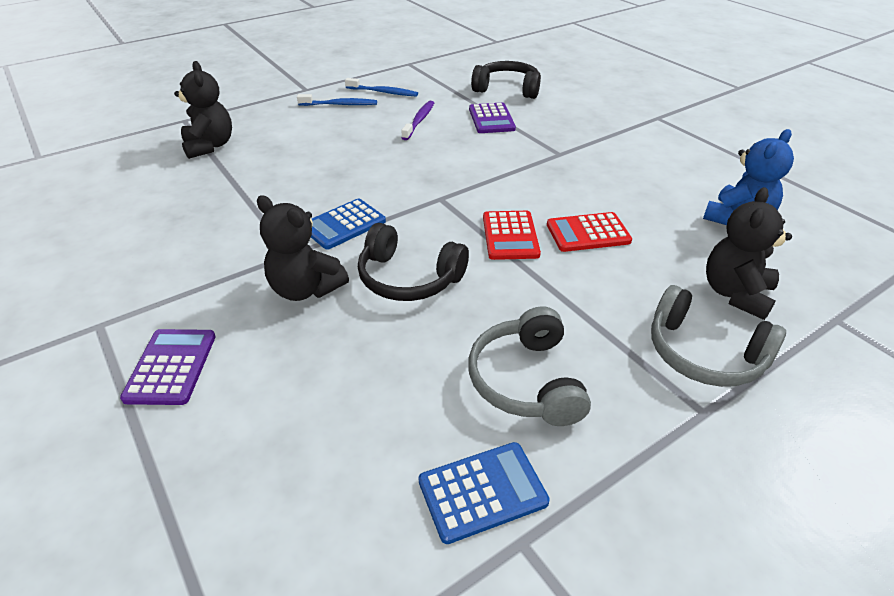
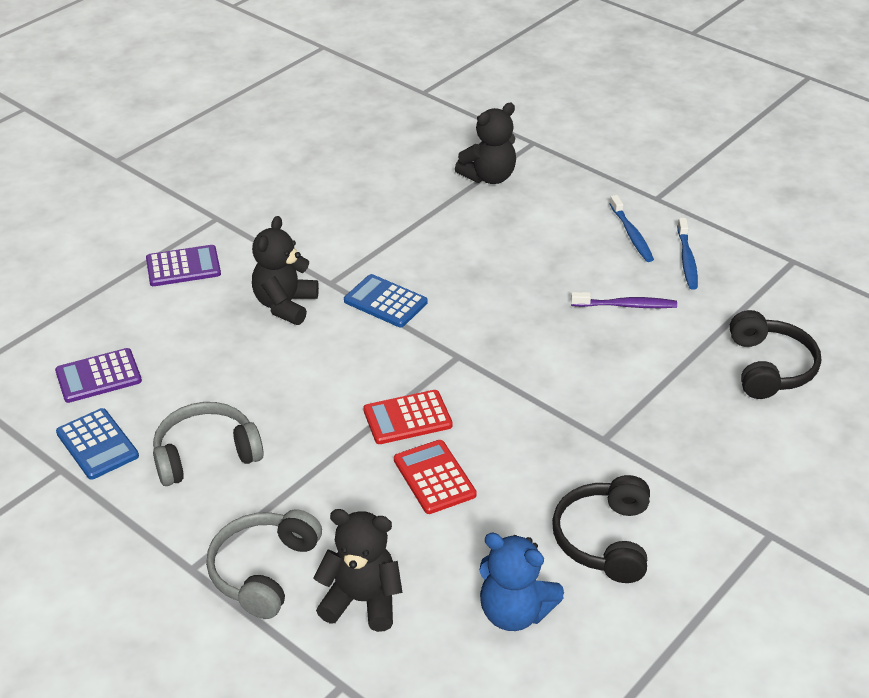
camera: 75 degrees right, 0 degrees up
black headphones [358,223,469,301] -> black headphones moved to [552,475,650,583]
purple calculator [469,103,516,133] -> purple calculator moved to [55,348,142,403]

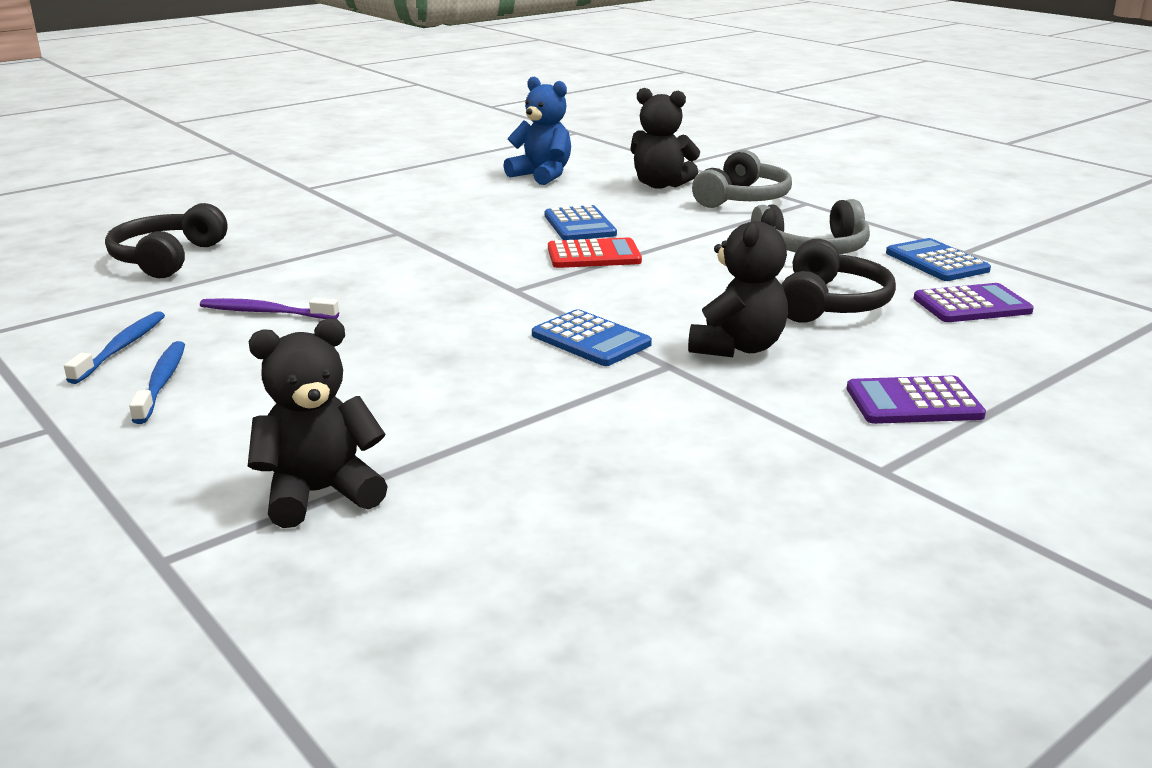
camera: 170 degrees left, 15 degrees down
red calculator [394,440,477,514] -> blue calculator [545,205,617,240]
black headphones [552,475,650,583] -> black headphones moved to [781,239,896,323]

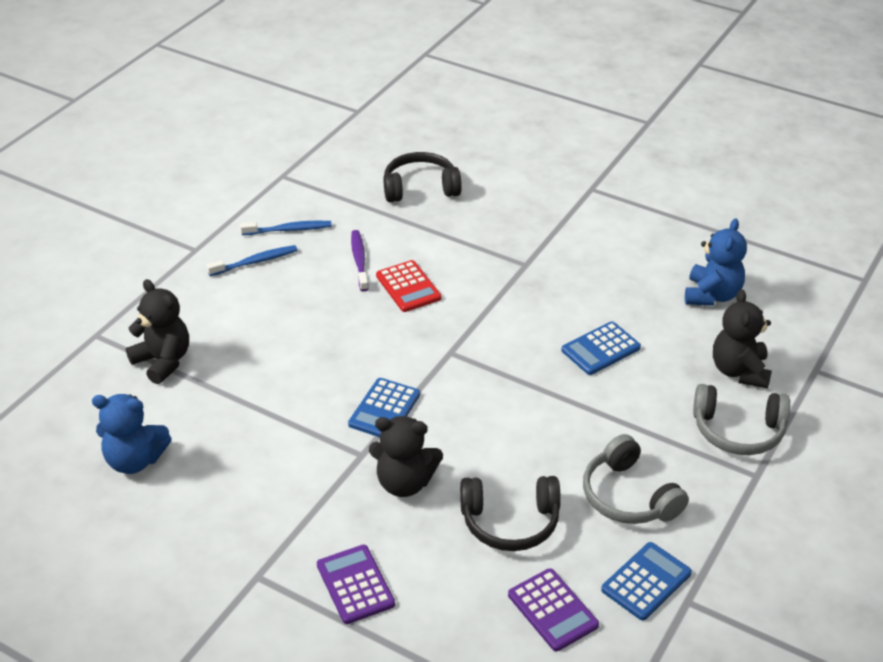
camera: 70 degrees right, 15 degrees up
red calculator [548,238,642,268] -> red calculator moved to [376,260,441,312]
none -> blue teddy bear [92,394,172,474]

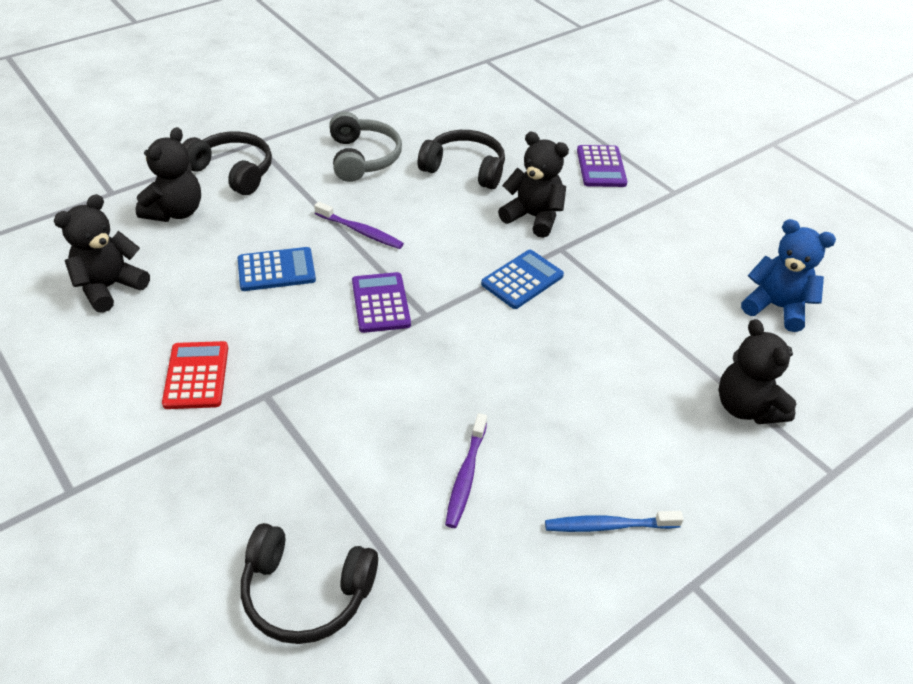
camera: 160 degrees left, 5 degrees up
blue toothbrush [240,221,332,235] -> none
red calculator [376,260,441,312] -> red calculator moved to [162,341,228,409]
purple calculator [508,568,599,651] -> purple calculator moved to [352,272,411,333]
blue calculator [601,542,692,620] -> none
blue teddy bear [685,218,747,306] -> black teddy bear [54,194,150,313]
grey headphones [693,384,790,455] -> black headphones [182,131,272,195]
none -> purple toothbrush [314,202,404,249]

